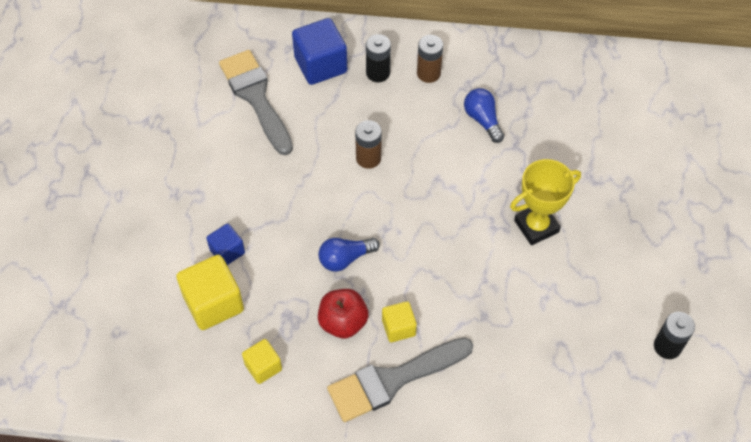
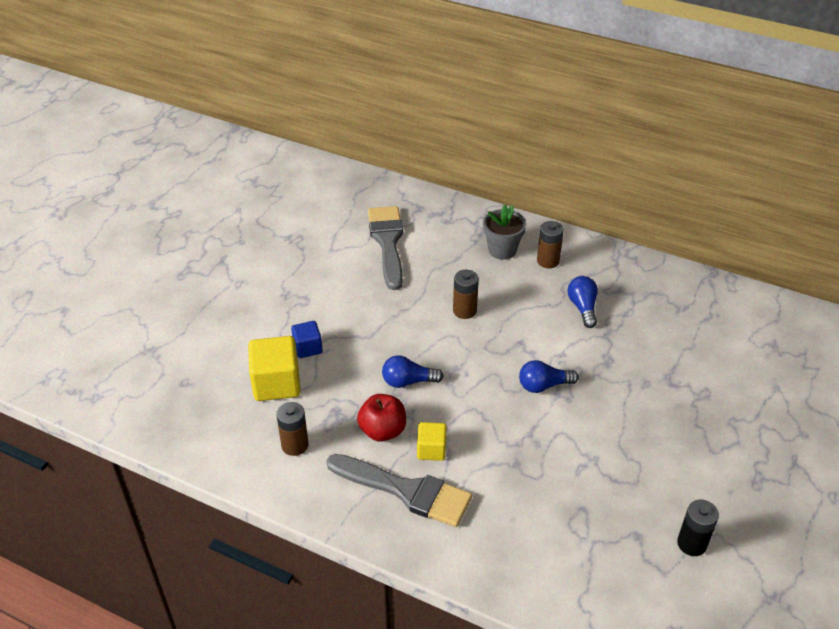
camera: 20 degrees right, 15 degrees down
yellow cube [242,339,282,384] -> brown battery [276,402,309,456]
blue cube [292,18,347,85] -> none
grey brush [327,337,473,422] -> grey brush turned 150 degrees counterclockwise [326,454,472,527]
black battery [366,34,391,82] -> grey flower pot [483,205,526,260]
yellow trophy [510,159,581,245] -> none
none -> blue light bulb [519,360,579,393]

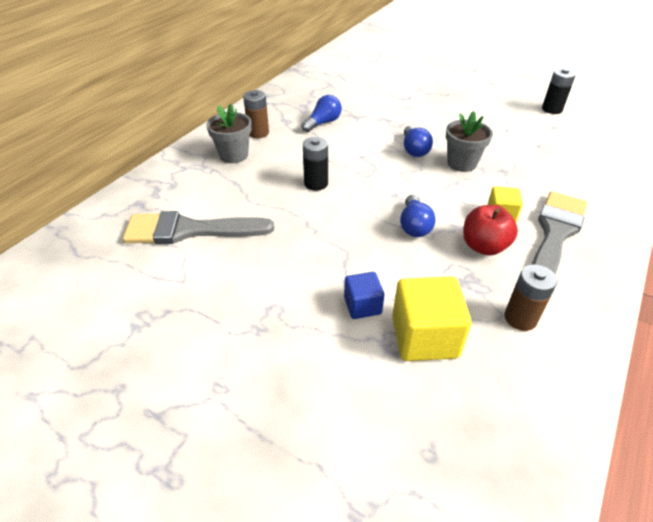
camera: 85 degrees left, 0 degrees up
brown battery [453,270,479,319] -> black battery [303,137,328,191]
blue light bulb [567,276,598,328] -> blue light bulb turned 135 degrees clockwise [301,95,342,132]
none -> grey flower pot [446,111,493,172]

